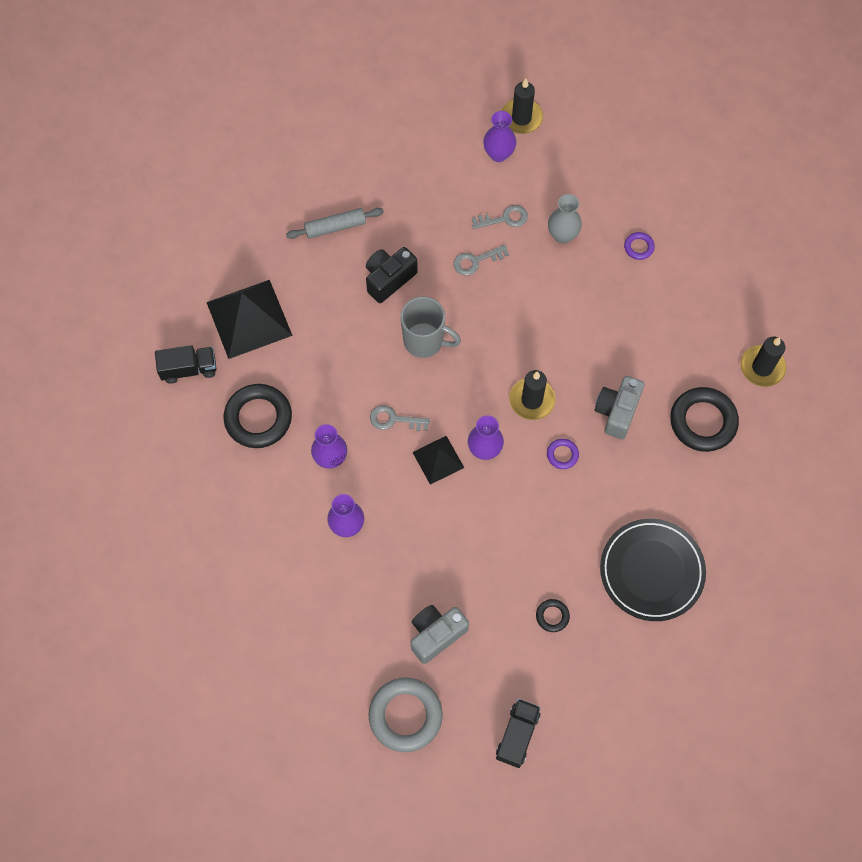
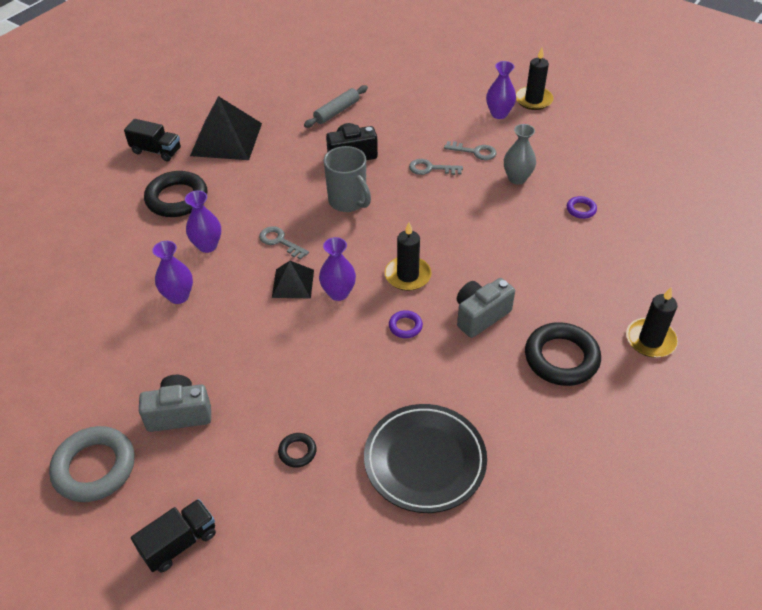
camera: 30 degrees right, 20 degrees down
grey rolling pin [286,208,384,239] -> grey rolling pin turned 60 degrees counterclockwise [304,85,368,128]

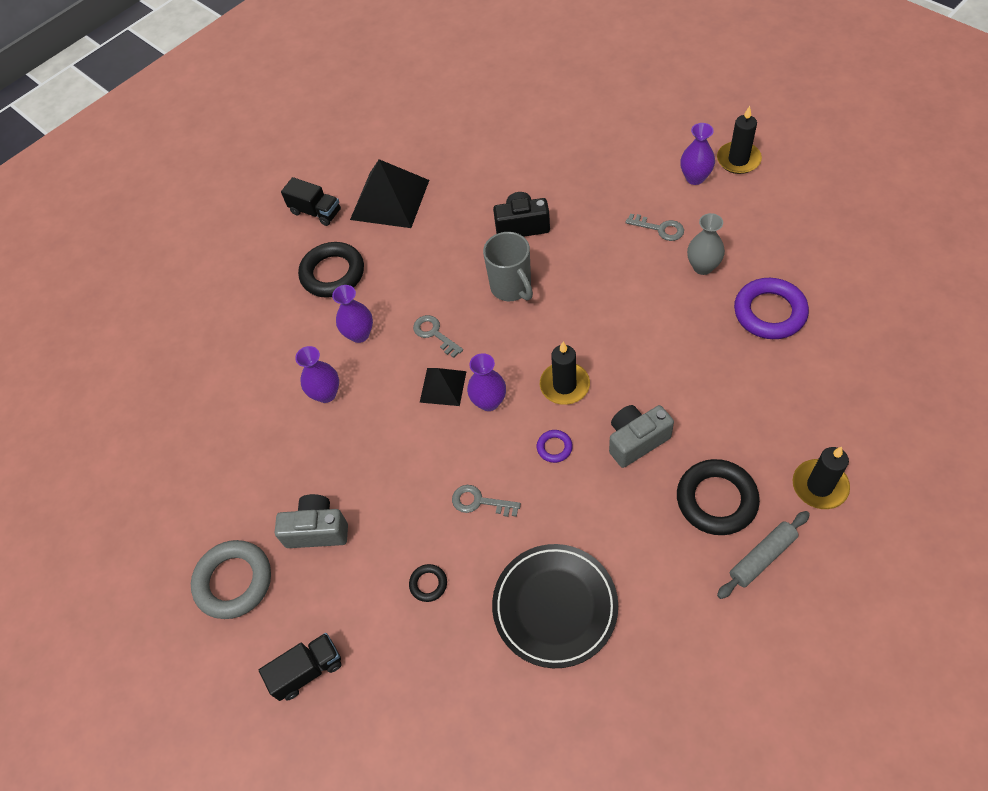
camera: 15 degrees right, 10 degrees up
grey rolling pin [304,85,368,128] -> grey rolling pin moved to [717,511,810,599]
grey key [409,159,463,175] -> grey key moved to [452,485,521,517]
purple ring [567,196,597,219] -> purple ring [734,278,809,339], size x2.13

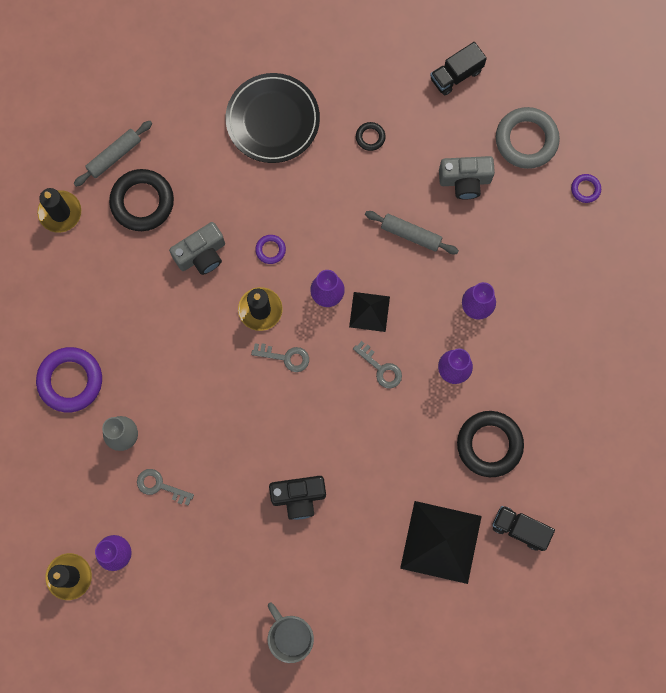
camera: 170 degrees right, 20 degrees up
grey key [452,485,521,517] -> grey key moved to [251,343,309,372]
grey mug [483,232,533,301] -> grey mug moved to [268,603,314,663]
none -> grey rolling pin [365,211,459,254]
none -> purple ring [571,174,601,203]

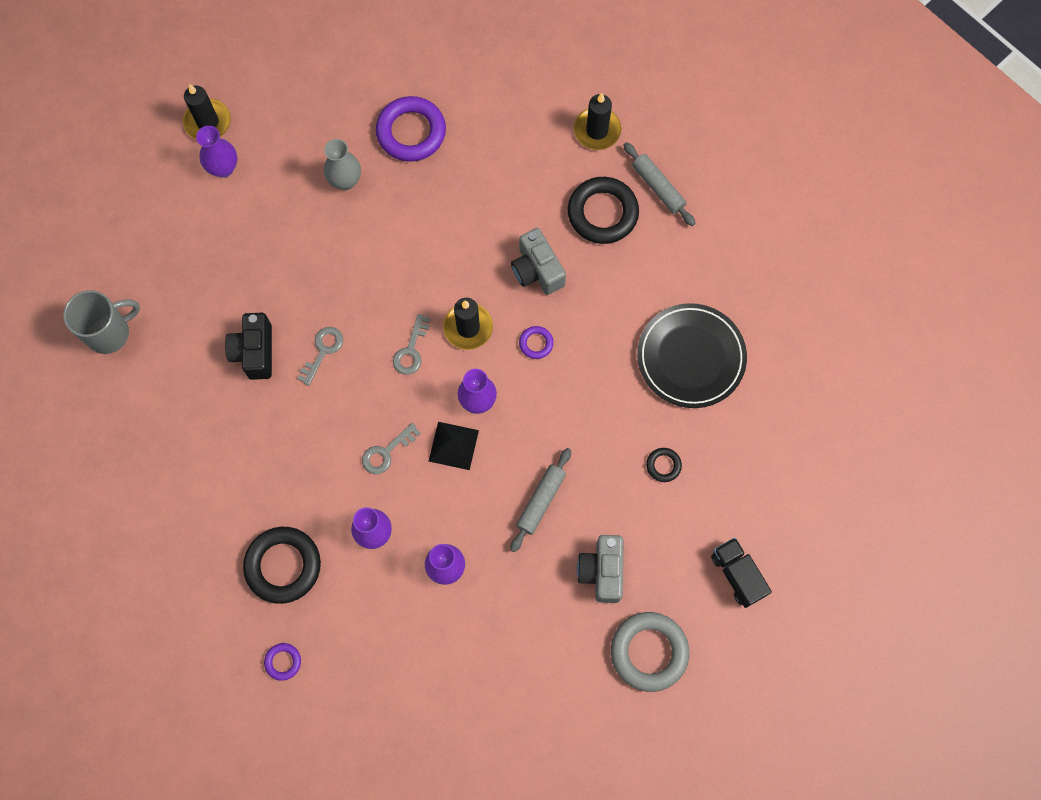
camera: 95 degrees right, 5 degrees down
grey key [137,469,194,506] -> grey key moved to [297,327,343,386]
black pyramid [400,501,482,584] -> none
black truck [492,506,555,551] -> none
purple ring [571,174,601,203] -> purple ring moved to [264,643,301,681]

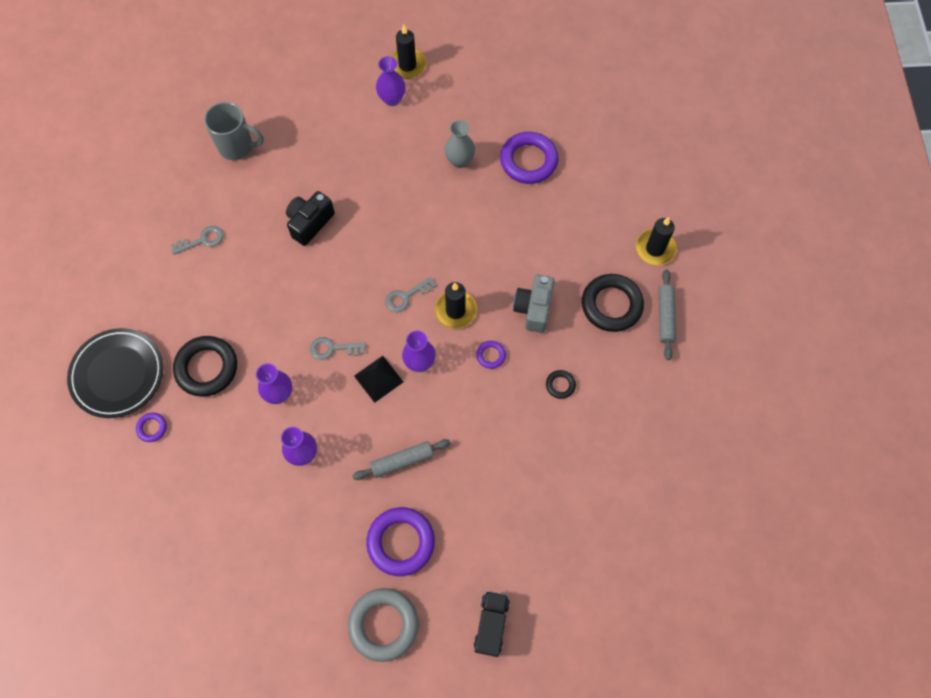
camera: 40 degrees right, 5 degrees down
grey key [297,327,343,386] -> grey key moved to [171,226,224,255]
grey camera [577,535,624,603] -> purple ring [366,507,435,576]
black plate [637,303,747,408] -> black plate moved to [67,328,163,418]
black ring [646,448,682,482] -> black ring moved to [546,370,576,399]

